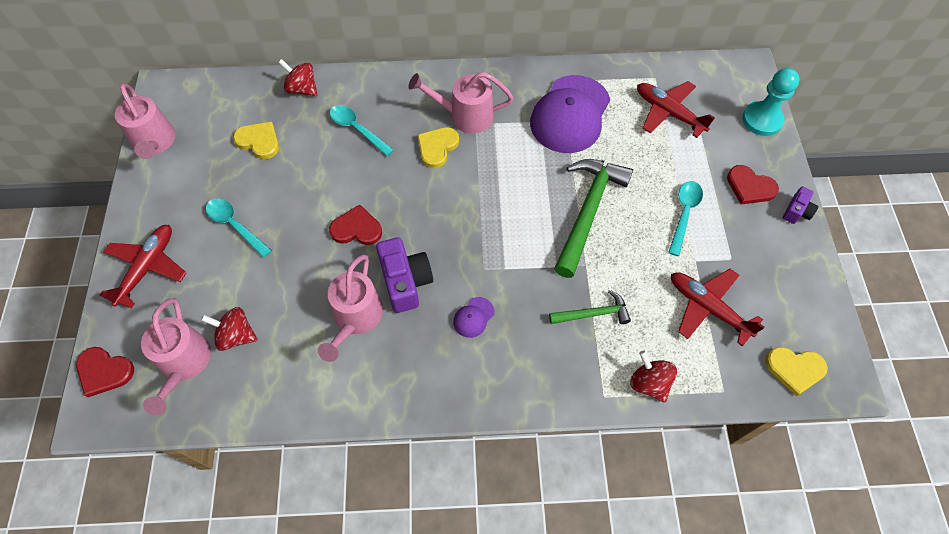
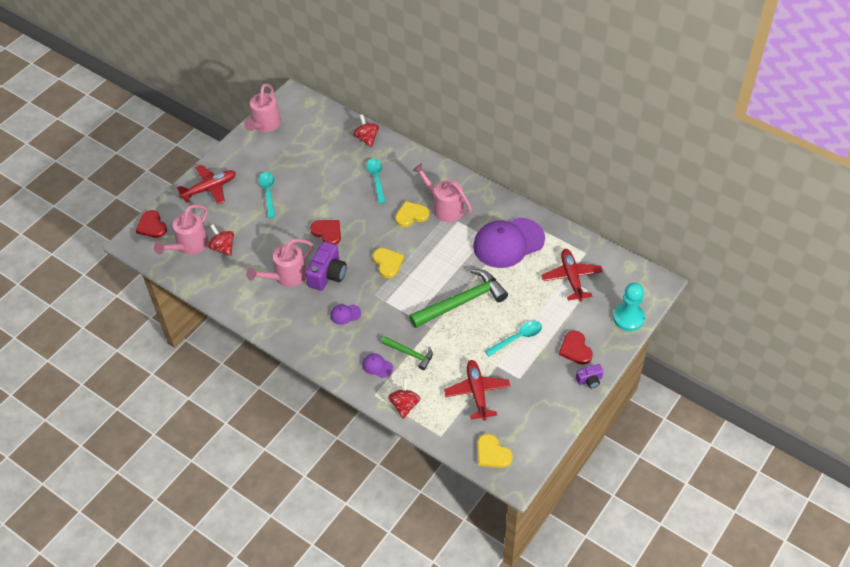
camera: 40 degrees right, 10 degrees down
yellow heart [233,122,279,159] -> yellow heart moved to [373,248,404,278]
none -> purple cap [362,353,393,378]

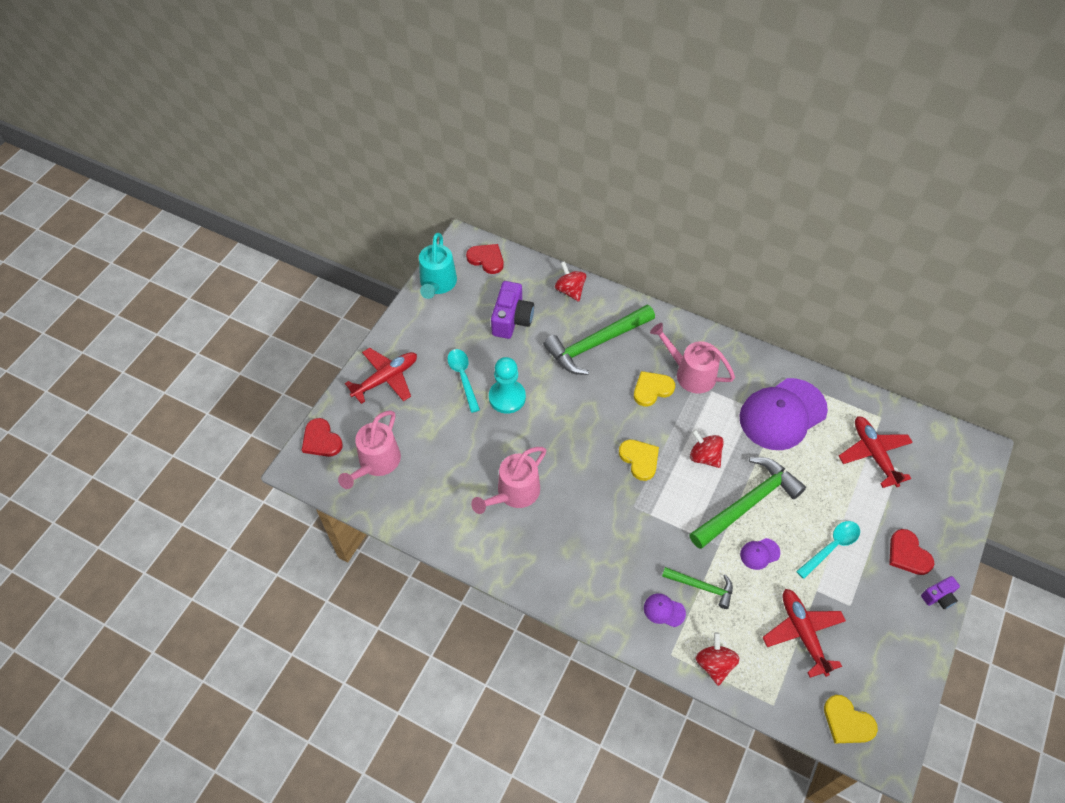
camera: 10 degrees left, 5 degrees up
red spinning top [208,224,234,256] -> red spinning top moved to [690,429,724,468]
pink watering can [244,84,281,132] -> turquoise watering can [419,233,457,299]
purple camera [305,242,347,291] -> purple camera moved to [491,281,534,339]
red heart [310,220,341,245] -> red heart moved to [466,244,504,274]
purple cap [330,304,361,325] -> purple cap moved to [740,538,780,570]
turquoise spoon [366,158,386,204] -> green hammer [543,304,655,375]
turquoise pawn [613,283,645,331] -> turquoise pawn moved to [489,357,526,414]

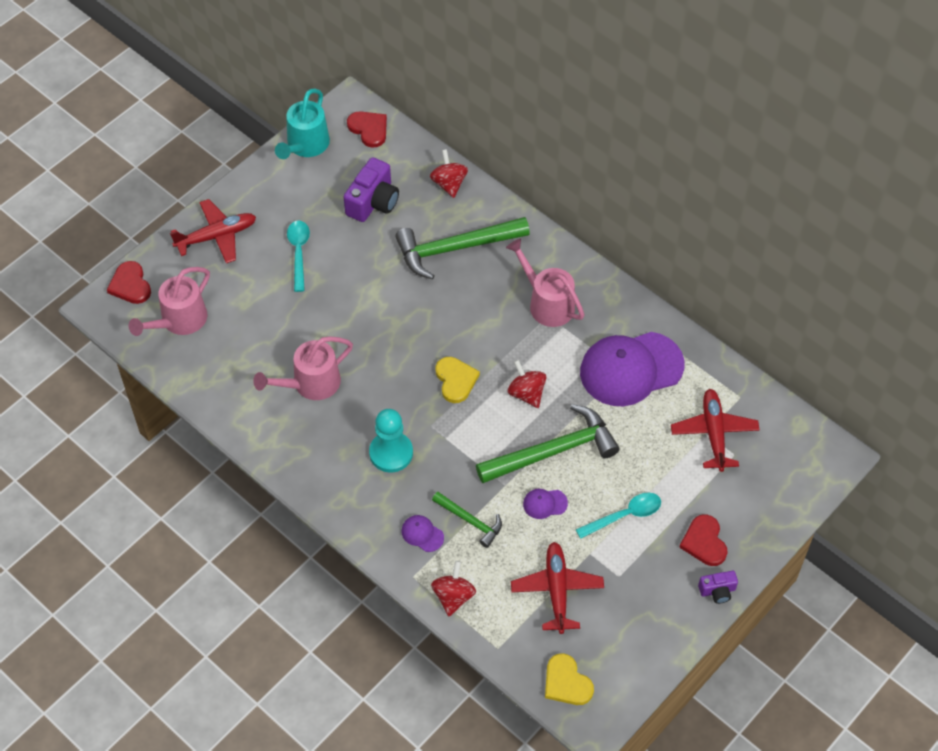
camera: 15 degrees right, 0 degrees up
turquoise pawn [489,357,526,414] -> turquoise pawn moved to [369,409,413,472]
yellow heart [634,371,675,407] -> none

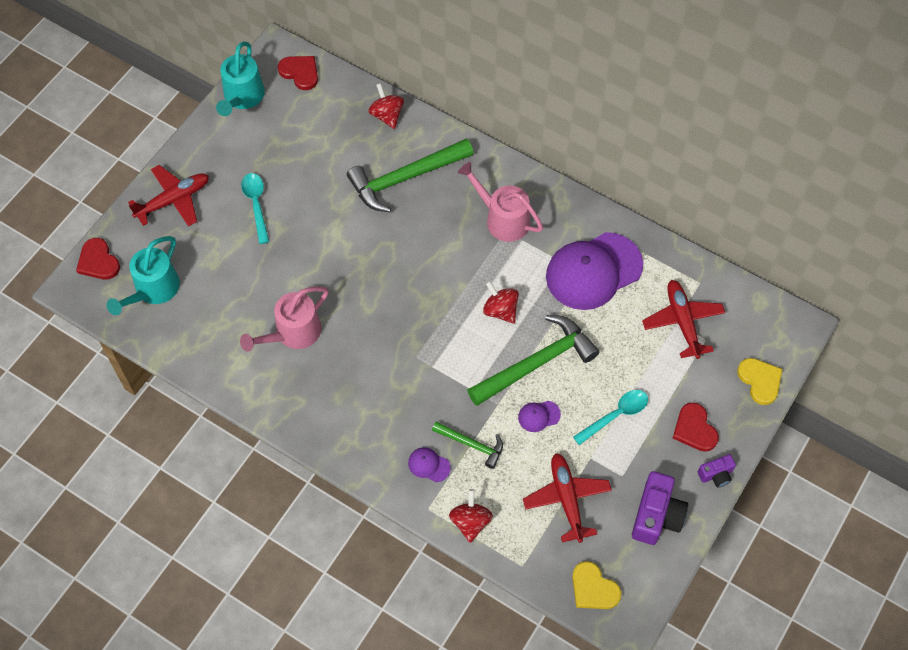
camera: 10 degrees left, 5 degrees up
pink watering can [129,267,210,336] -> turquoise watering can [107,236,180,315]
purple camera [344,157,399,222] -> purple camera moved to [632,471,688,545]
turquoise pawn [369,409,413,472] -> none
yellow heart [435,357,480,403] -> yellow heart moved to [737,358,783,405]

